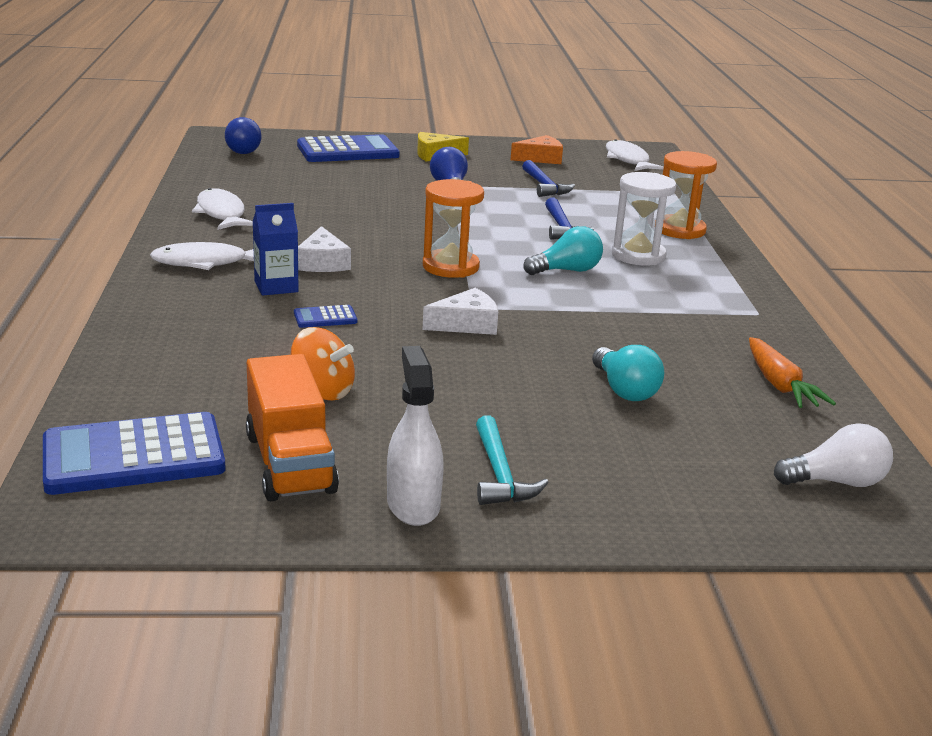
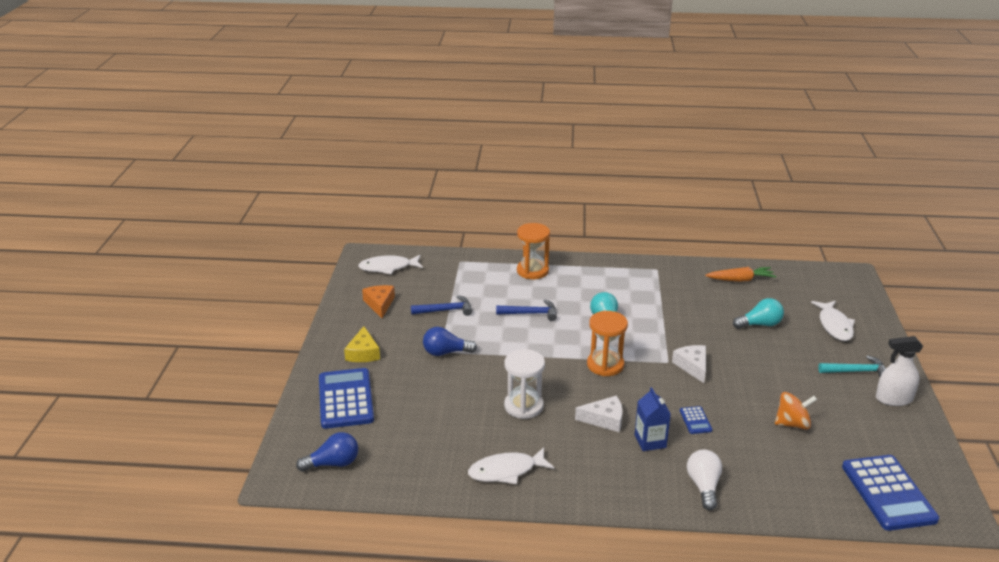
camera: 80 degrees left, 5 degrees up
white fish [150,242,254,270] -> white fish moved to [811,301,855,341]
orange truck [246,354,339,501] -> none
orange spinning top [291,327,355,401] -> orange spinning top turned 45 degrees clockwise [775,392,817,430]
white hourglass [612,172,676,266] -> white hourglass moved to [504,349,545,419]
white light bulb [774,423,893,487] -> white light bulb moved to [687,449,722,511]

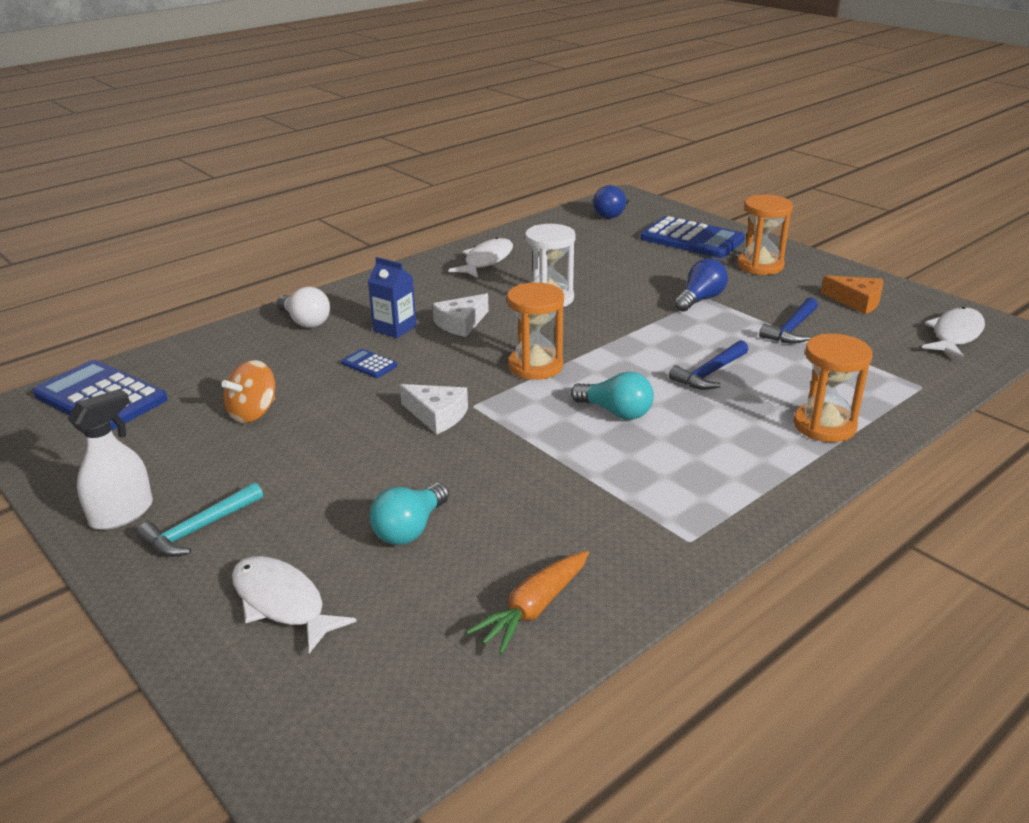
camera: 135 degrees right, 0 degrees up
yellow cheese [344,326,380,362] -> orange hourglass [737,195,793,275]

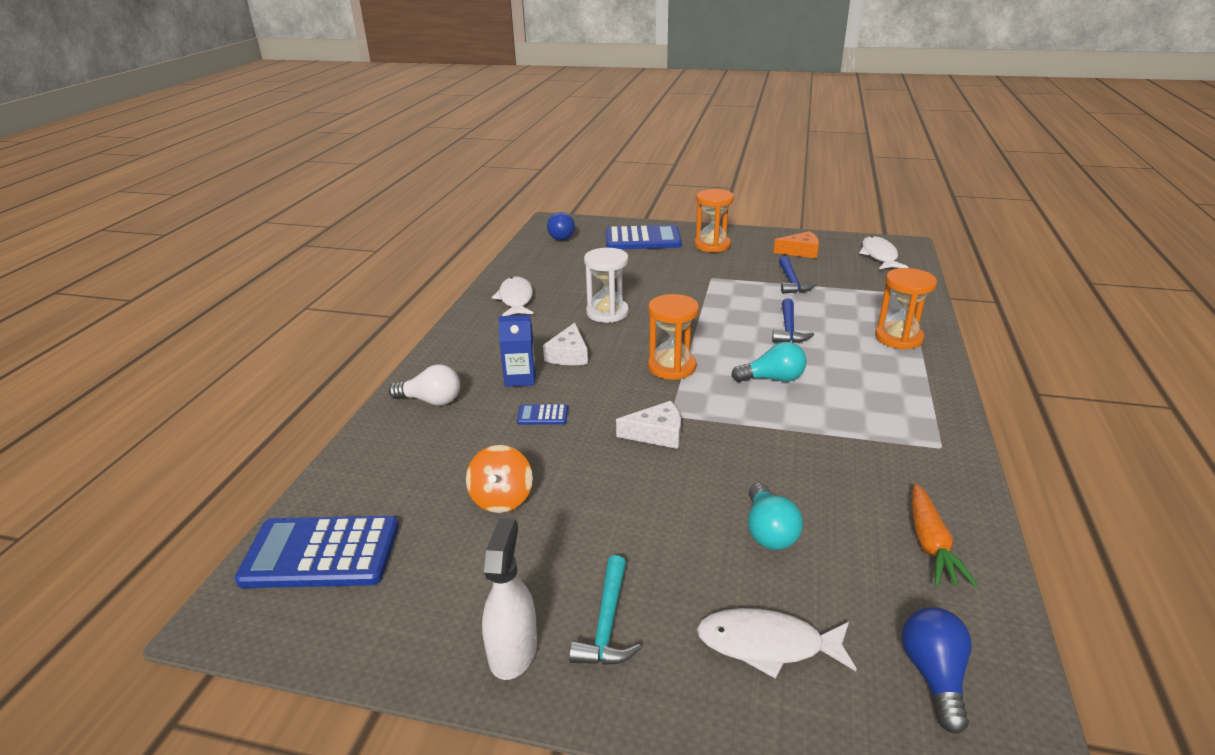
camera: 35 degrees left, 0 degrees up
blue light bulb [674,258,728,312] -> blue light bulb moved to [902,607,972,734]

